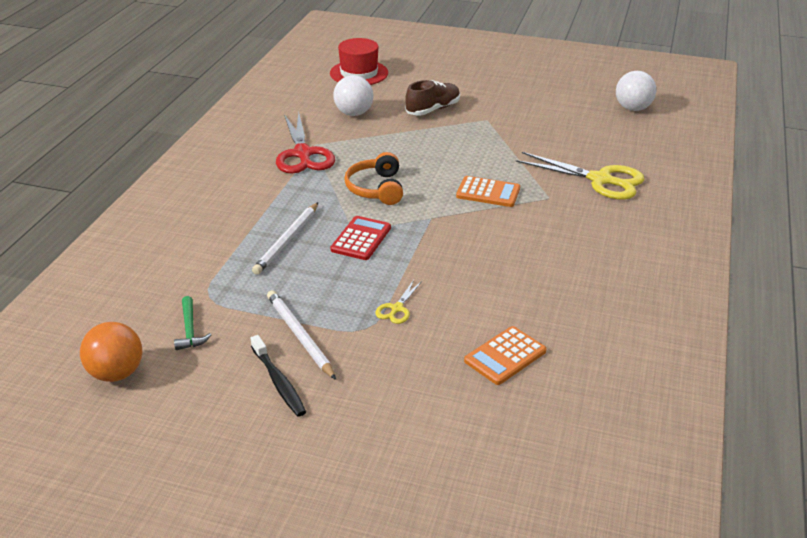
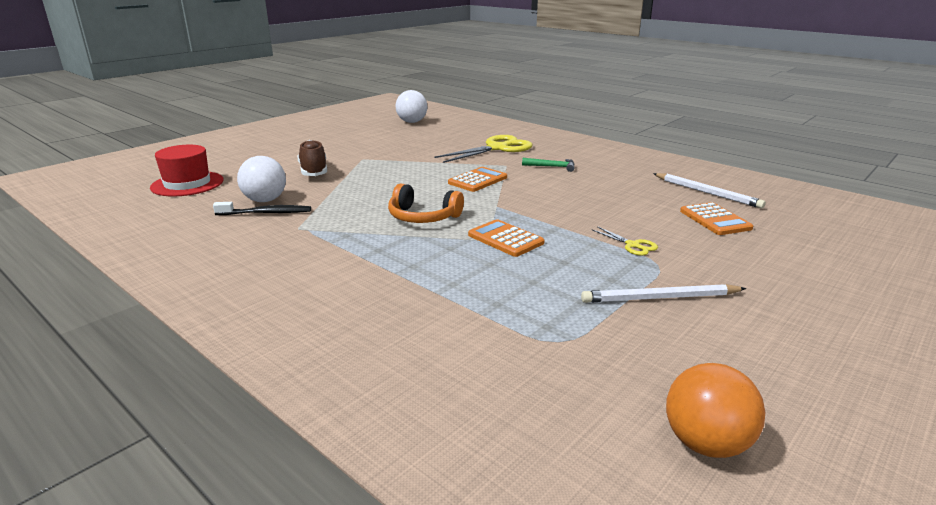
camera: 65 degrees left, 10 degrees down
green hammer [174,296,211,350] -> green hammer moved to [522,158,575,172]
black toothbrush [251,335,306,417] -> black toothbrush moved to [213,202,311,215]
white pencil [252,202,318,275] -> white pencil moved to [653,173,766,208]
red scissors [276,113,335,174] -> none
red calculator [330,216,391,260] -> orange calculator [468,219,545,257]

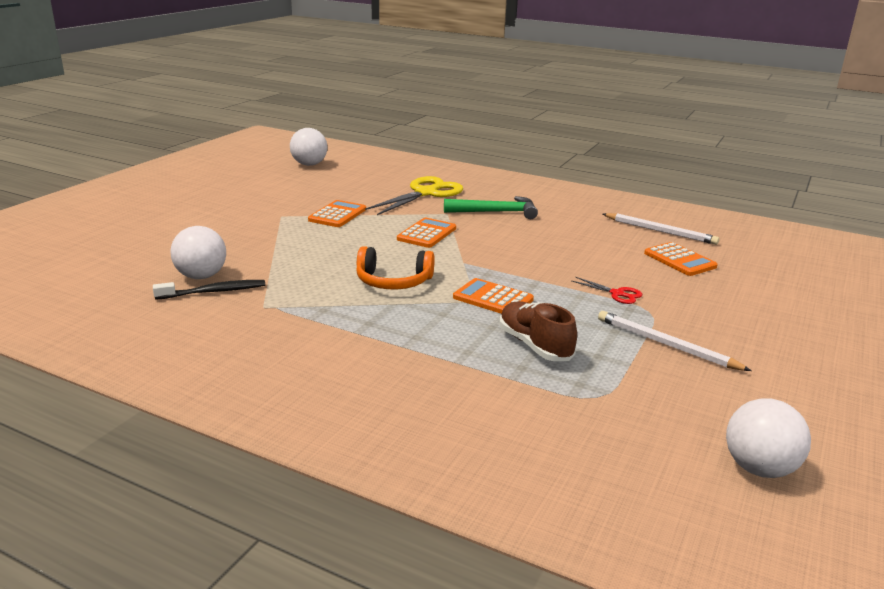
camera: 15 degrees left, 0 degrees up
red hat [150,145,224,196] -> none
brown shoe [297,140,327,176] -> brown shoe moved to [500,301,577,361]
green hammer [522,158,575,172] -> green hammer [444,196,538,219], size x1.62
white pencil [581,284,746,303] -> white pencil turned 60 degrees clockwise [598,311,751,371]
yellow scissors [591,226,658,256] -> red scissors [572,277,642,304]
orange ball [666,363,766,458] -> white ball [726,398,811,478]
none -> orange calculator [308,200,366,227]

